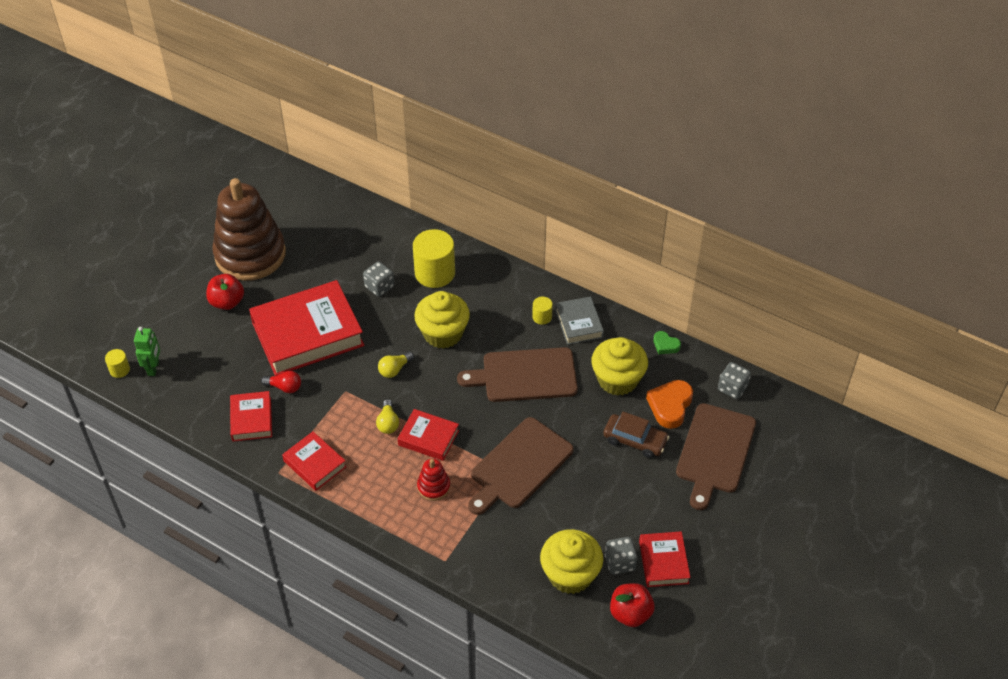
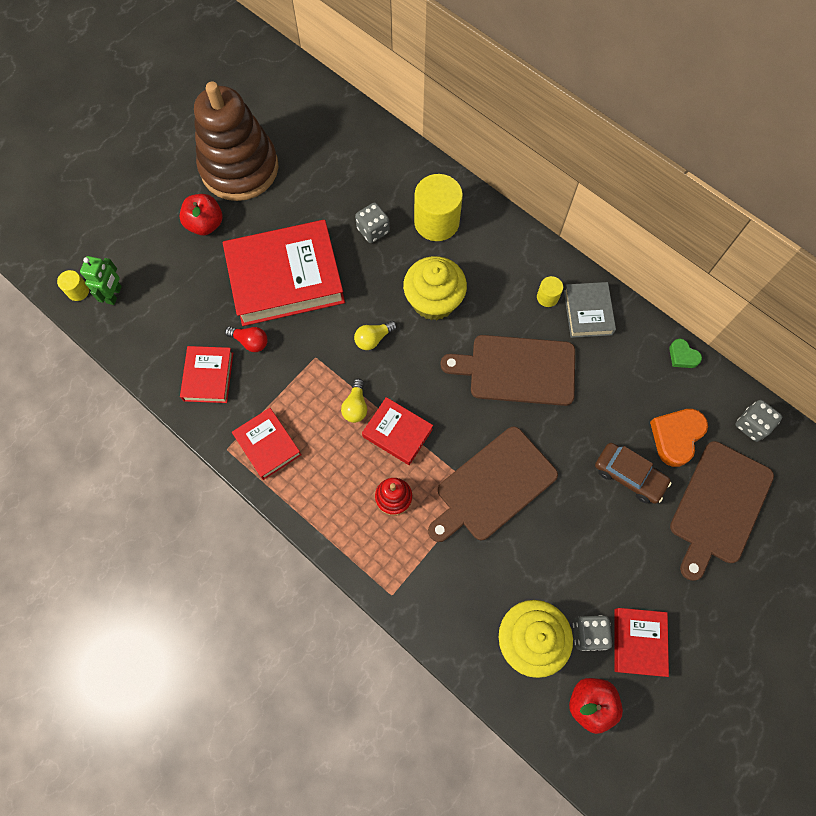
camera: 10 degrees right, 20 degrees up
yellow cupcake [591,337,648,396] -> none

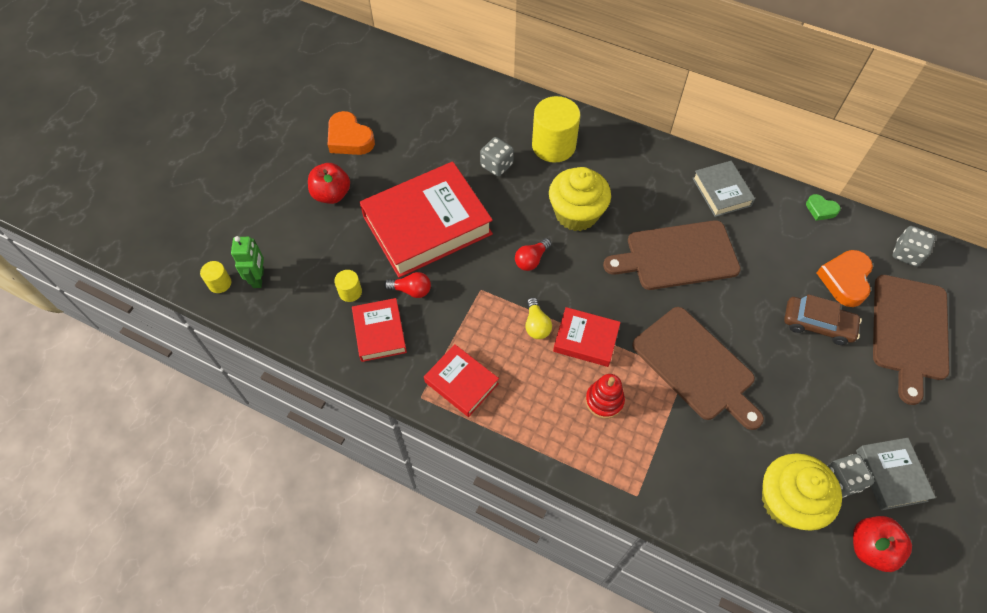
camera: 15 degrees left, 10 degrees down
brown stacking toy [194,81,279,201] -> orange heart [328,111,375,155]
yellow light bulb [354,321,397,350] -> red light bulb [515,238,551,271]
brown cutting board [428,427,558,542] -> brown cutting board turned 75 degrees counterclockwise [632,307,764,430]
yellow cylinder [537,276,563,307] -> yellow cylinder moved to [334,270,362,302]
red book [615,608,669,677] -> grey book [856,438,936,510]

